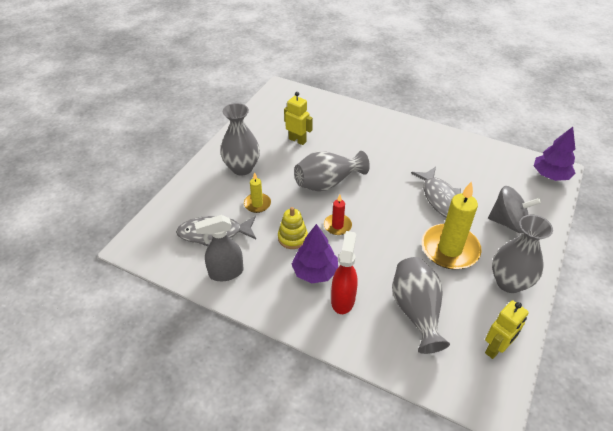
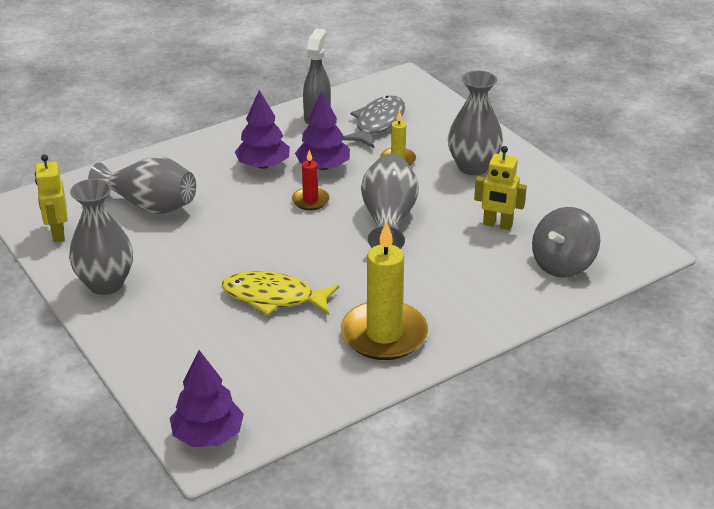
camera: 120 degrees right, 10 degrees down
yellow stacking toy [278,207,308,249] -> purple tree [295,92,350,170]
yellow robot [284,92,313,145] -> yellow robot turned 45 degrees clockwise [474,146,527,230]
red spray bottle [331,231,358,314] -> none
grey fish [411,167,461,218] -> yellow fish [222,271,339,315]
yellow candle [422,181,482,269] -> yellow candle moved to [341,221,428,360]
grey spinning top [488,186,541,233] -> grey spinning top moved to [532,207,600,278]

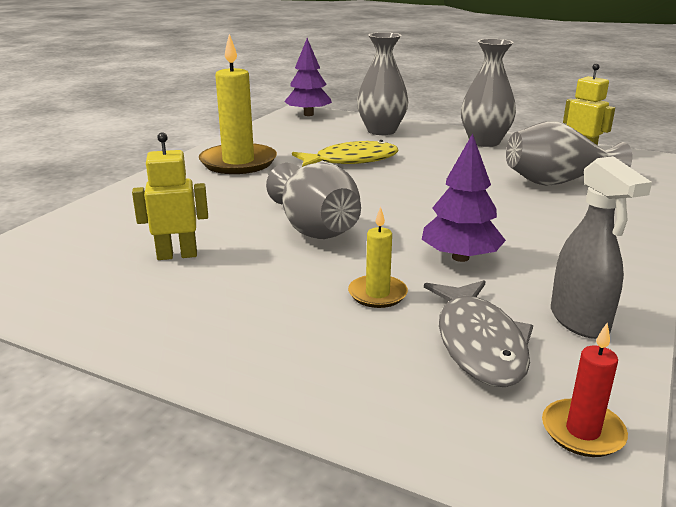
camera: 150 degrees right, 10 degrees down
purple tree [235,90,290,169] -> none
red candle [292,150,330,210] -> red candle moved to [542,323,628,457]
grey vase [448,71,503,175] -> grey vase moved to [357,32,409,135]
grey spinning top [532,207,600,278] -> none

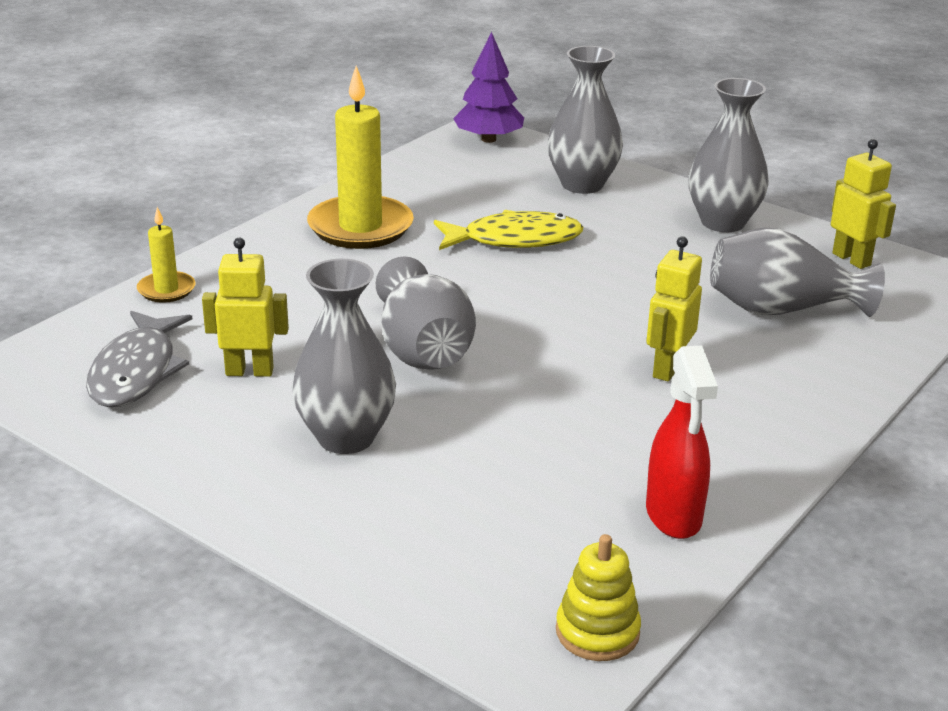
camera: 10 degrees right, 5 degrees up
yellow candle [348,207,408,308] -> yellow candle moved to [137,207,195,303]
purple tree [422,133,506,262] -> none
grey fish [424,280,533,387] -> grey fish moved to [86,311,192,407]
red candle [542,323,628,457] -> yellow stacking toy [556,534,641,661]
grey spray bottle [551,156,652,339] -> red spray bottle [646,346,718,539]
none -> grey vase [292,259,396,454]
none -> yellow robot [646,236,702,381]

